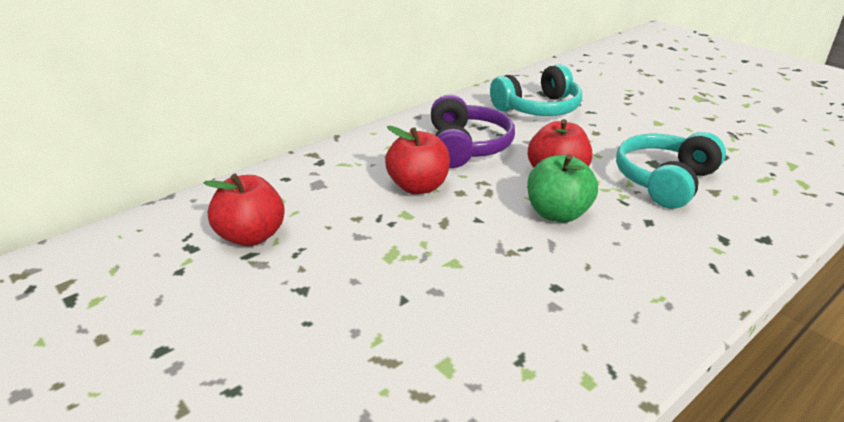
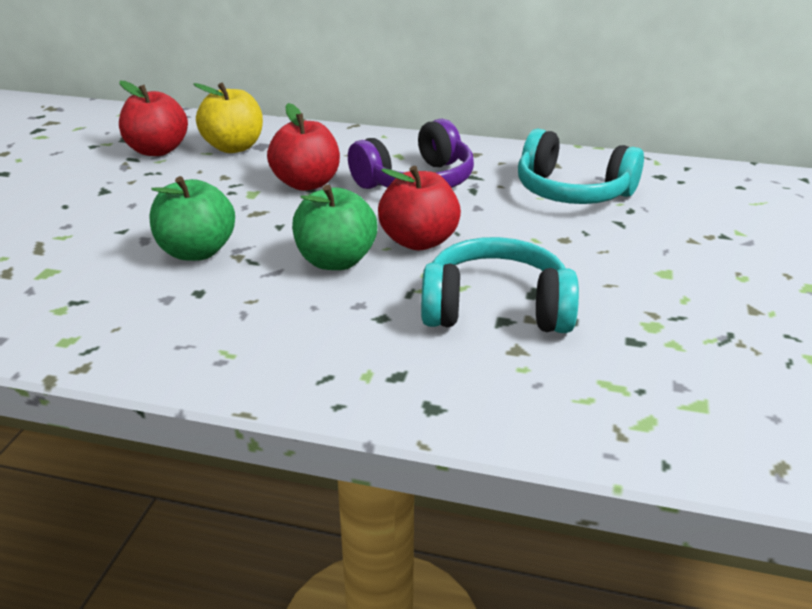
camera: 55 degrees right, 0 degrees up
none -> green apple [150,176,235,261]
none -> yellow apple [193,82,263,153]

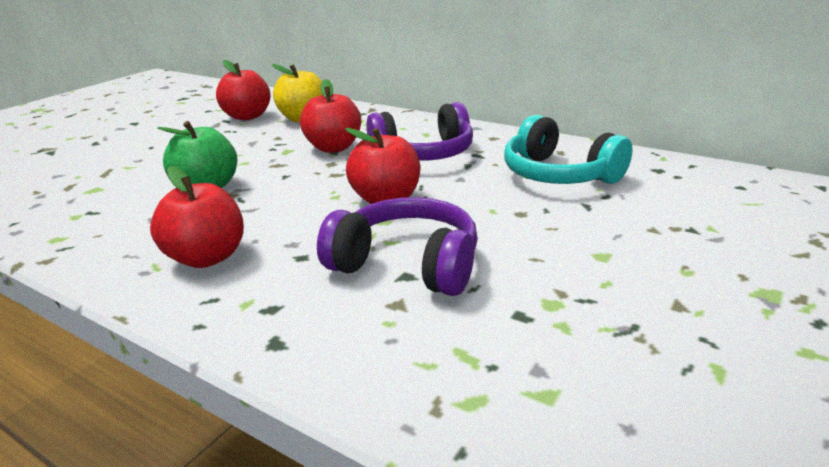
camera: 20 degrees right, 5 degrees down
green apple [292,185,377,270] -> none
turquoise headphones [421,237,579,333] -> purple headphones [317,197,478,296]
none -> red apple [150,166,244,268]

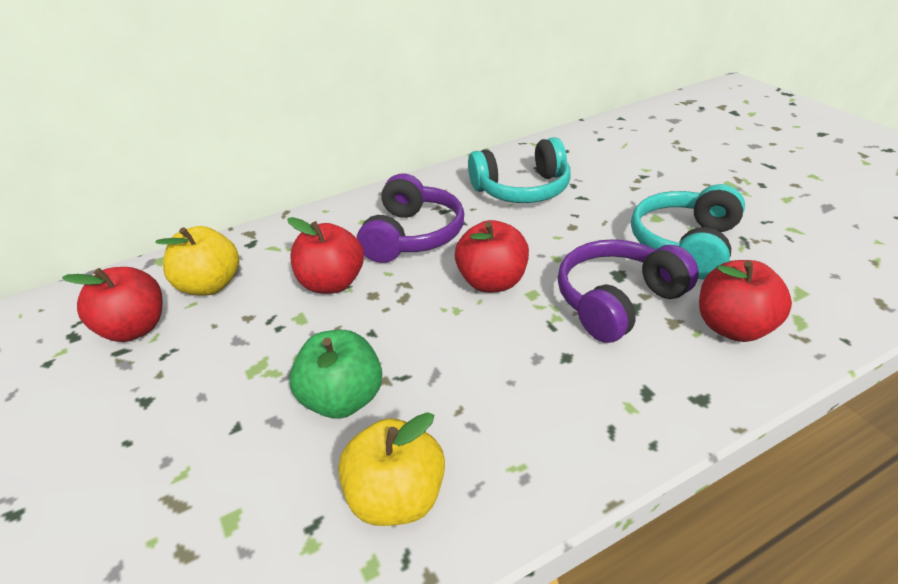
camera: 60 degrees left, 10 degrees up
red apple [150,166,244,268] -> red apple moved to [699,260,792,342]
none -> yellow apple [338,412,445,526]
none -> turquoise headphones [631,184,745,279]

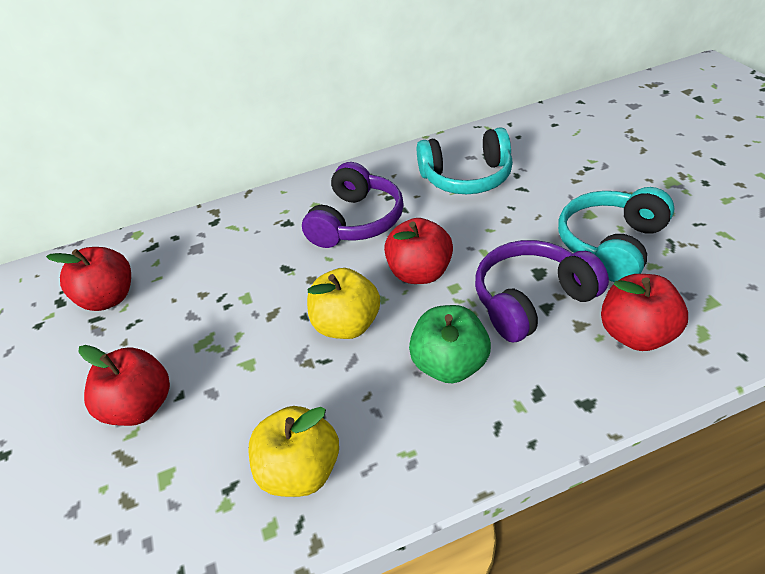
camera: 10 degrees right, 5 degrees up
yellow apple [155,226,239,296] -> yellow apple moved to [307,268,380,339]
red apple [287,217,364,294] -> red apple moved to [78,345,170,426]
green apple [289,330,382,419] -> green apple moved to [409,305,491,384]

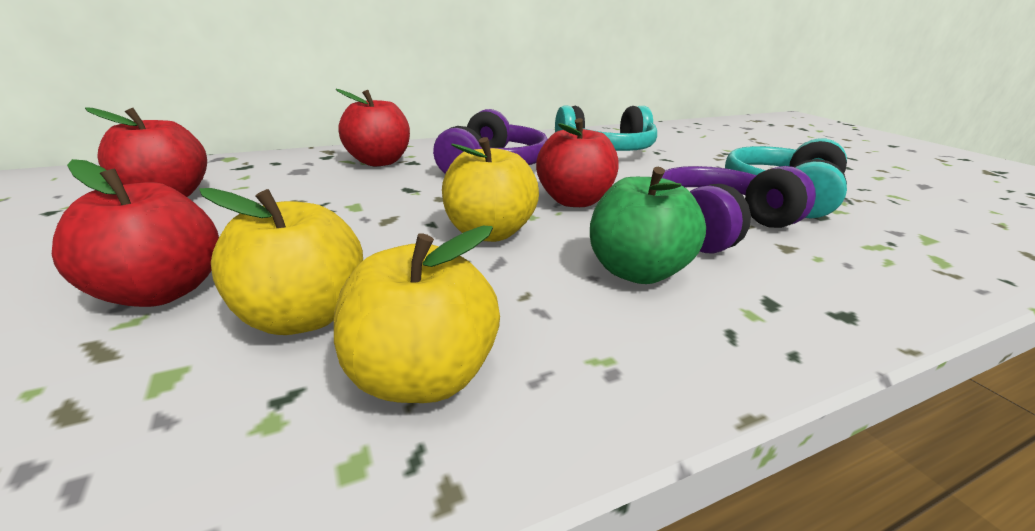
camera: 10 degrees left, 15 degrees down
red apple [601,274,688,351] -> red apple moved to [336,89,410,166]
none -> yellow apple [199,188,363,335]

